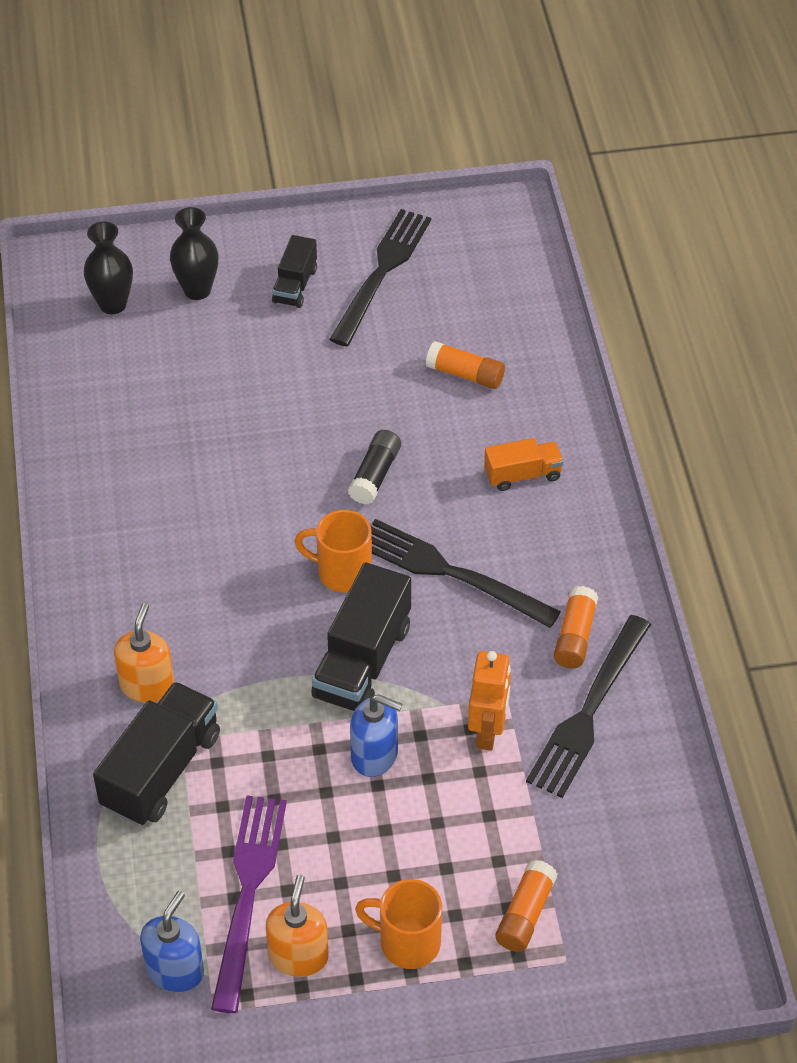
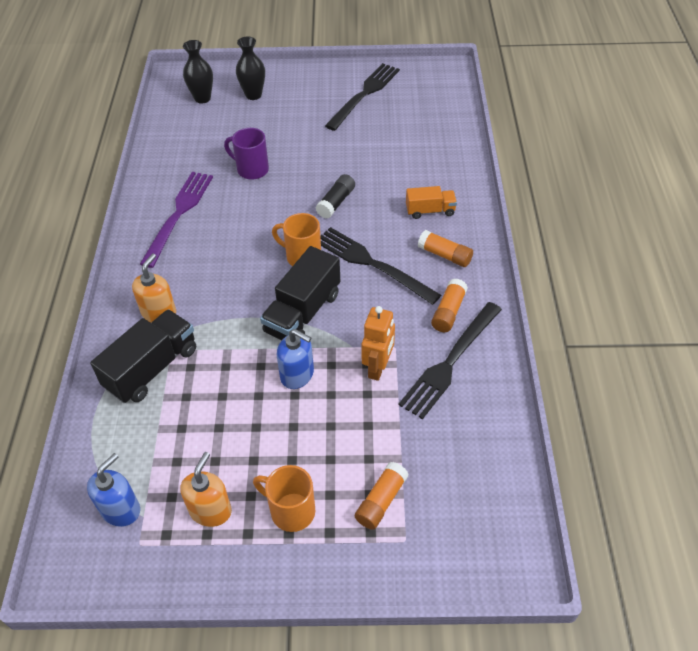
camera: 10 degrees right, 0 degrees up
purple fork [211,796,287,1013] -> purple fork moved to [140,172,213,268]
black truck [272,235,317,308] -> none
orange glue stick [426,341,505,389] -> orange glue stick moved to [418,230,473,267]
none -> purple mug [224,128,269,180]

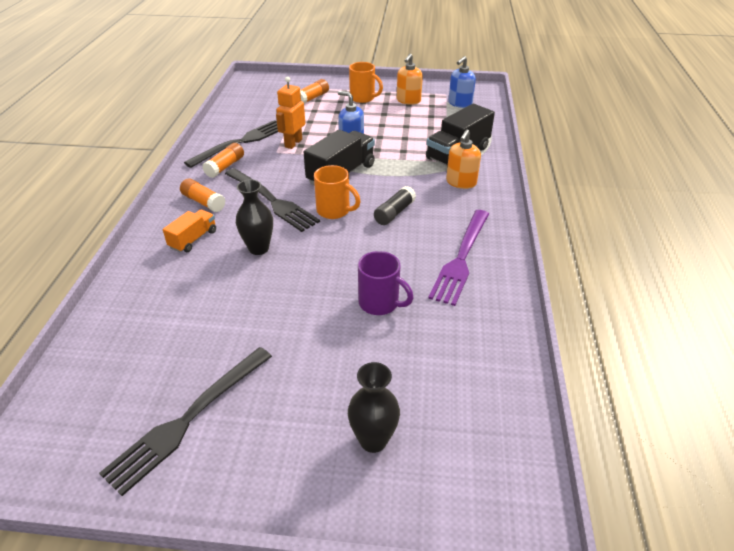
camera: 175 degrees left, 10 degrees down
black vase [183,40,213,104] -> black vase moved to [236,179,273,255]
black glue stick [315,174,355,218] -> black glue stick moved to [374,186,416,225]
orange truck [406,186,457,219] -> orange truck turned 120 degrees clockwise [163,209,216,252]

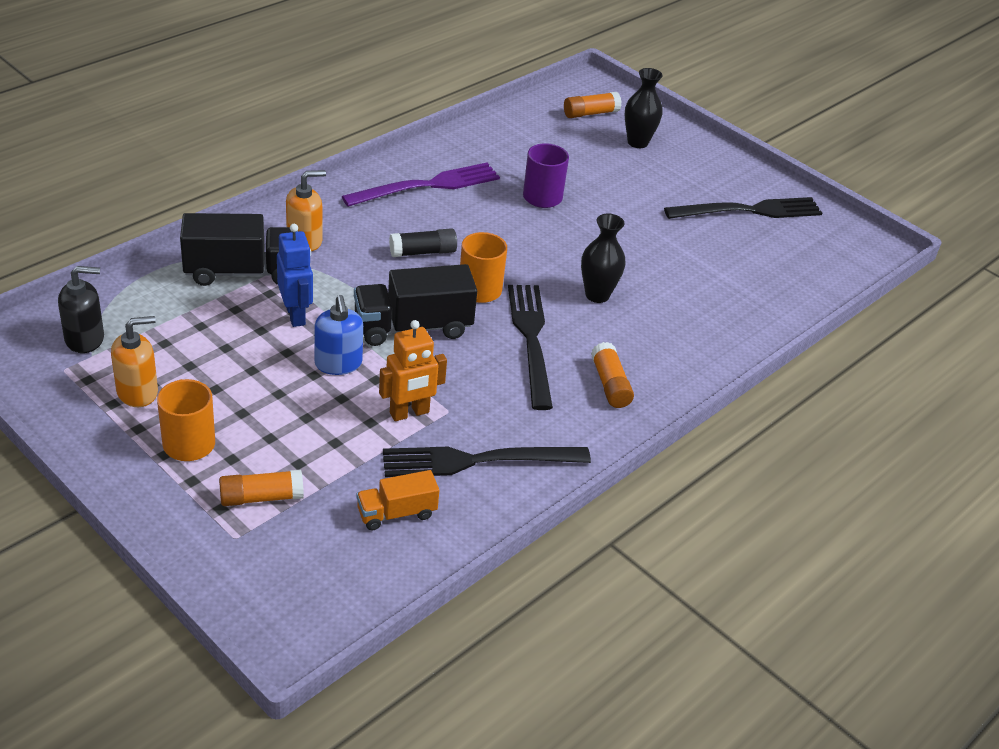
camera: 145 degrees left, 0 degrees up
orange truck [163,209,216,252] -> orange truck moved to [356,470,439,530]
orange glue stick [202,143,244,178] -> orange glue stick moved to [564,92,622,118]
blue soap dispenser [448,56,476,108] -> black soap dispenser [58,266,104,353]
none -> blue robot [277,224,313,327]

